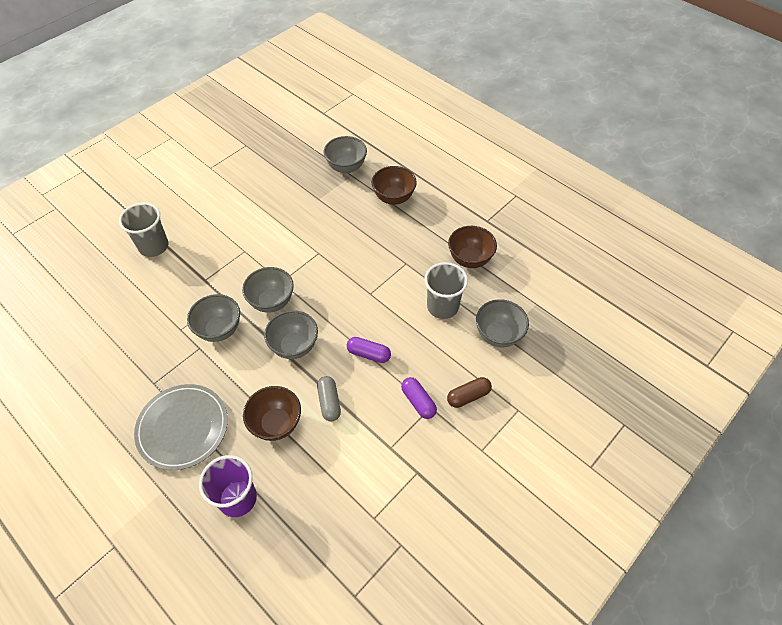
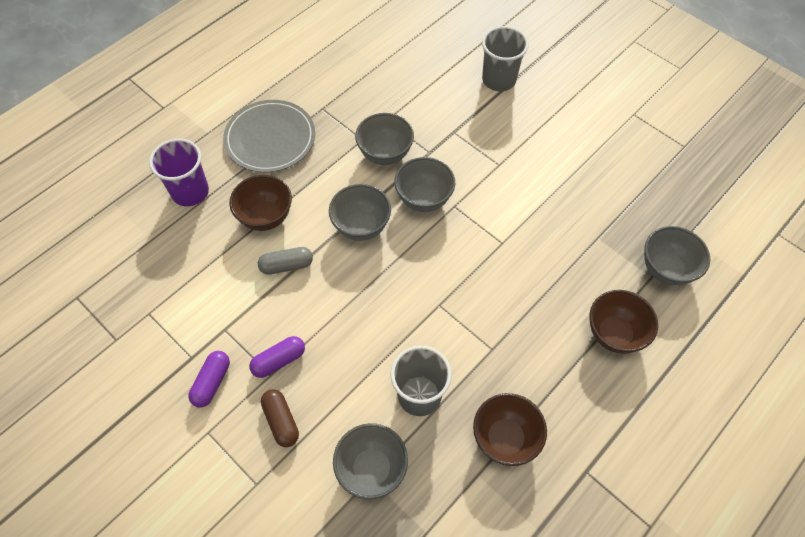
camera: 90 degrees right, 5 degrees up
purple capsule [347,337,391,363] -> purple capsule moved to [188,351,230,407]

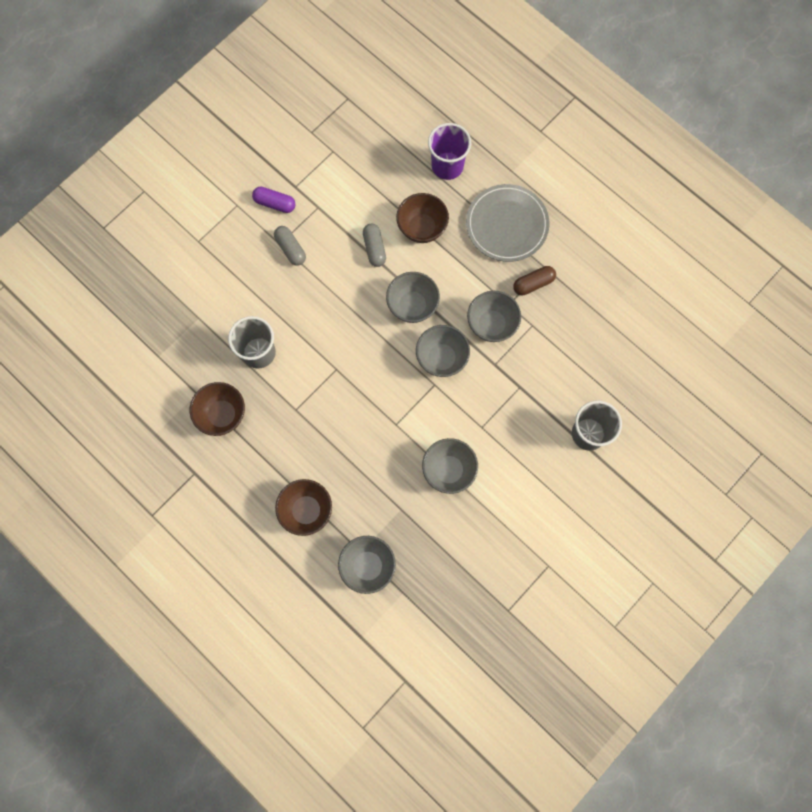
camera: 90 degrees right, 15 degrees up
purple capsule [249,336,305,378] -> grey capsule [274,226,306,266]
brown capsule [261,389,299,447] -> brown capsule moved to [513,266,556,295]
grey bowl [333,423,408,499] -> grey bowl moved to [422,438,478,494]

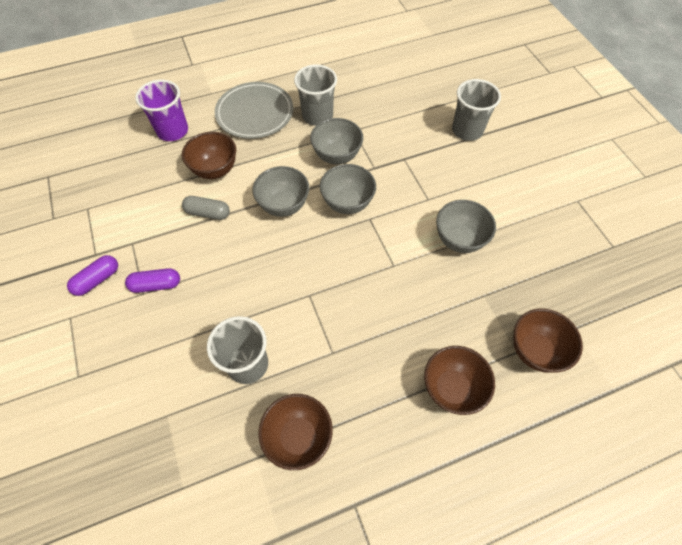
camera: 65 degrees left, 15 degrees down
grey capsule [274,226,306,266] -> purple capsule [125,268,180,293]
grey bowl [338,536,396,594] -> brown bowl [513,309,583,373]
brown capsule [513,266,556,295] -> grey cup [294,64,337,126]

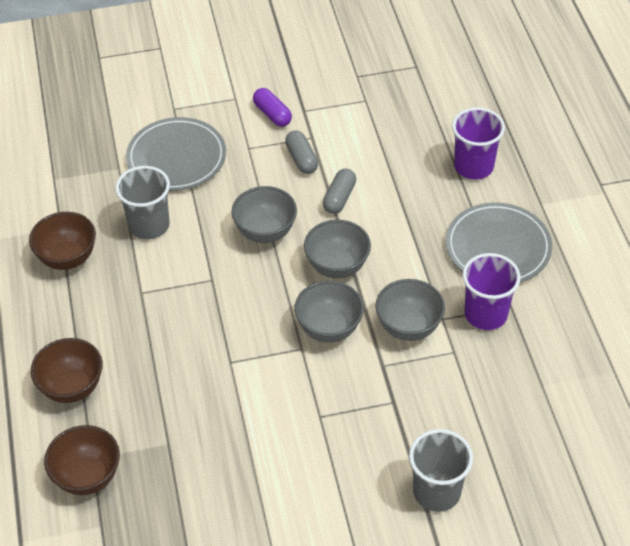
camera: 100 degrees right, 10 degrees down
purple capsule [125,268,180,293] -> none
brown bowl [182,132,236,179] -> none
grey cup [294,64,337,126] -> purple cup [463,253,520,330]
grey bowl [436,200,496,253] -> grey bowl moved to [231,186,297,243]
none -> grey plate [126,117,226,191]
none -> grey capsule [285,130,318,174]

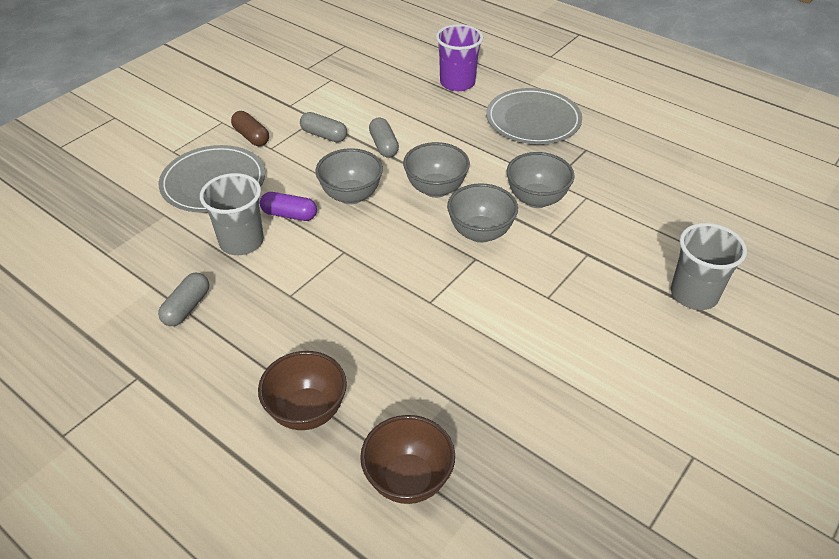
camera: 40 degrees left, 5 degrees down
brown bowl [29,212,96,270] -> grey capsule [158,273,209,326]
purple capsule [253,88,292,127] -> purple capsule moved to [260,192,317,221]
purple cup [463,253,520,330] -> none
none -> brown capsule [231,111,269,146]

